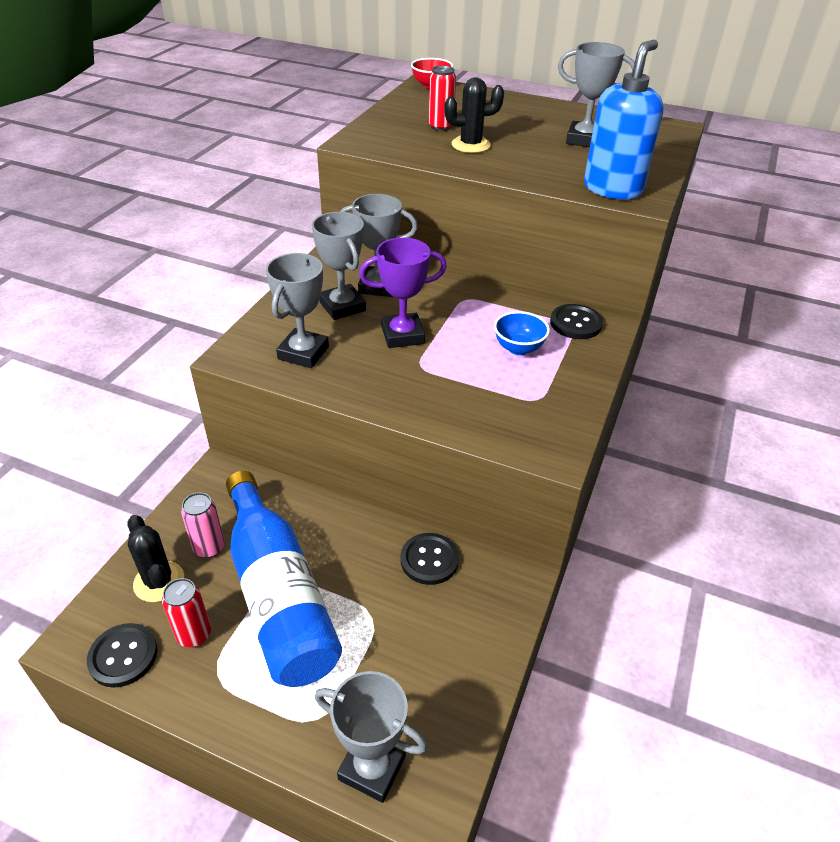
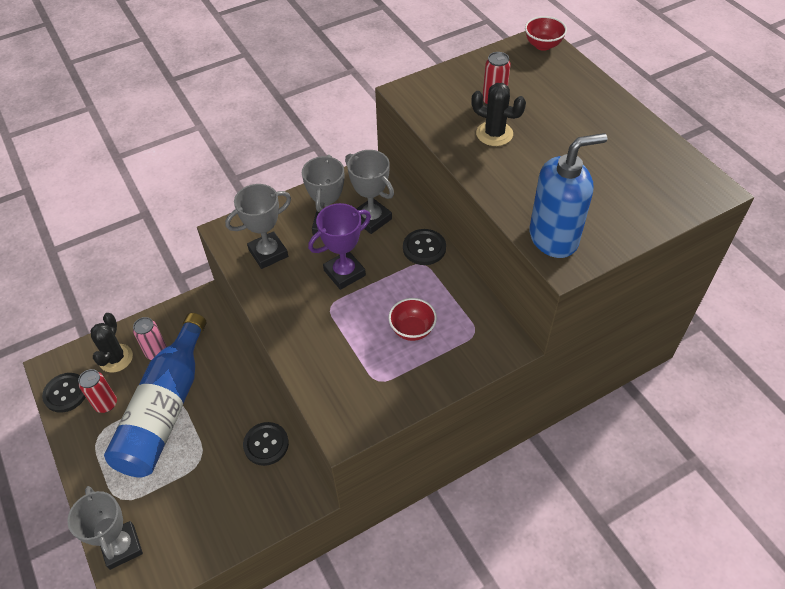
camera: 40 degrees right, 10 degrees up
purple trophy [359,238,447,348] -> purple trophy turned 60 degrees counterclockwise [308,203,371,290]
blue bowl [494,311,550,355] -> red bowl [389,298,437,341]
black button [550,304,603,339] -> black button moved to [403,229,446,265]
grey trophy [558,42,635,147] -> none

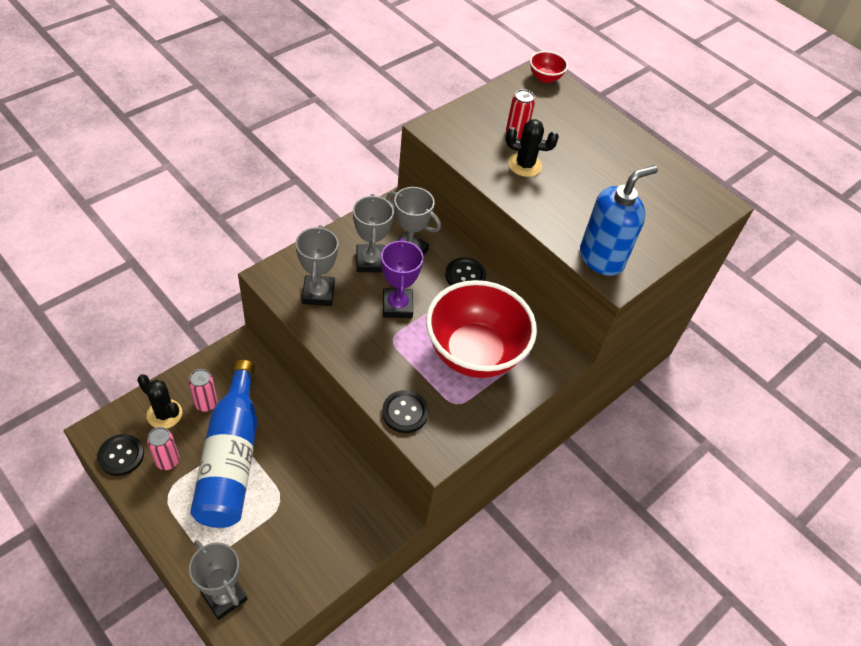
camera: 20 degrees left, 0 degrees up
red can [78,369,117,413] -> pink can [147,427,179,470]
black cactus [91,313,133,373] -> black cactus turned 45 degrees counterclockwise [137,374,182,429]
grey trophy [225,184,291,269] -> grey trophy turned 45 degrees counterclockwise [296,225,338,306]
black button [243,422,289,466] -> black button moved to [382,390,429,433]
purple trophy [308,203,371,290] -> purple trophy turned 45 degrees counterclockwise [381,238,424,318]
red bowl [389,298,437,341] -> red bowl [426,280,537,378], size x2.41

